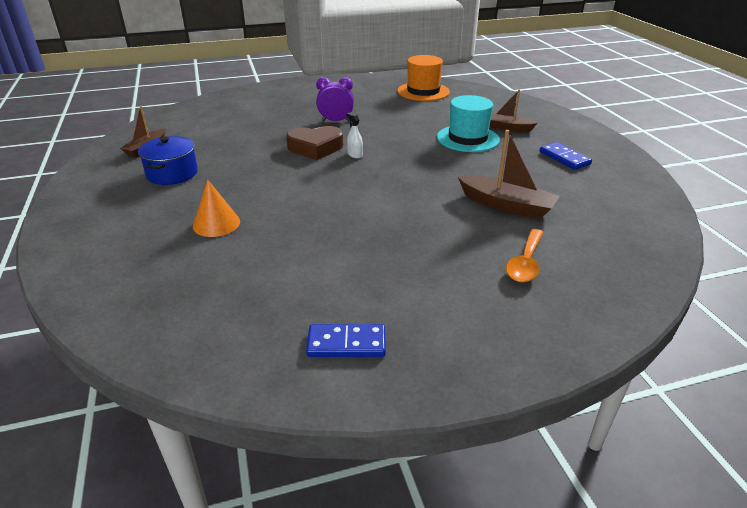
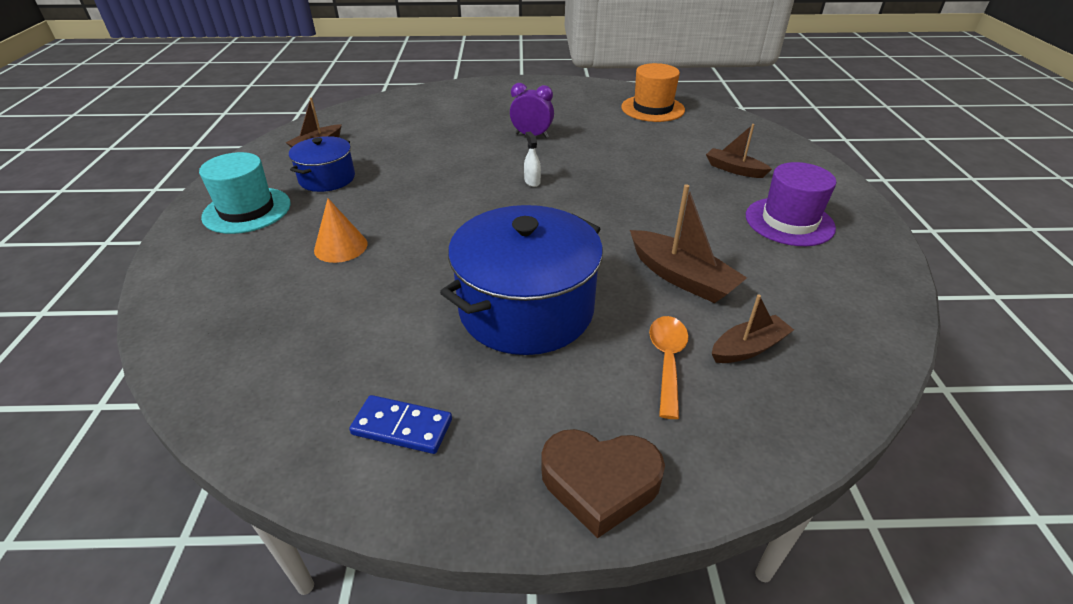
camera: 15 degrees right, 5 degrees up
brown heart [286,126,343,160] -> brown heart moved to [541,429,665,538]
turquoise hat [437,95,500,152] -> turquoise hat moved to [199,152,291,234]
orange spoon [506,229,544,282] -> orange spoon turned 150 degrees clockwise [649,316,688,419]
blue domino [540,142,592,170] -> purple hat [746,162,836,246]
none -> blue pot [440,205,603,355]
none -> brown boat [712,295,794,363]

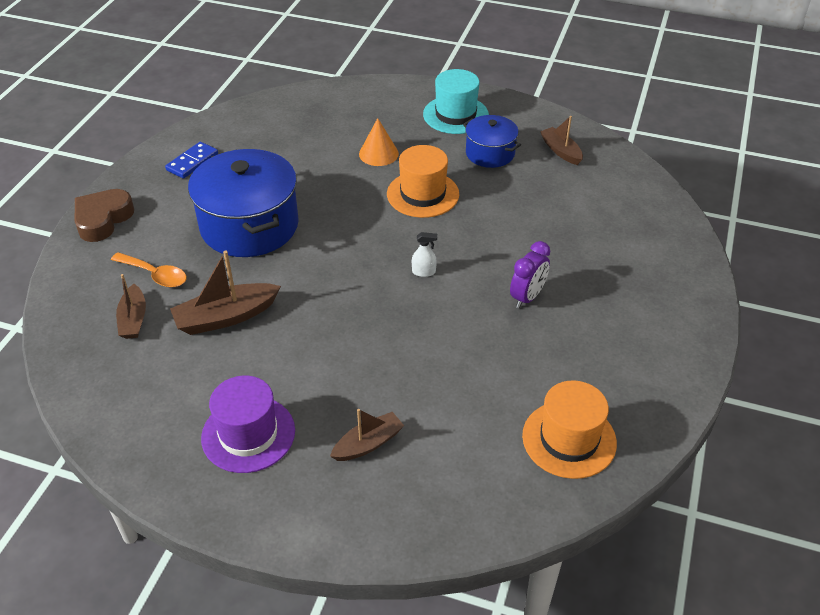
camera: 110 degrees right, 5 degrees up
none -> orange hat [387,145,459,218]

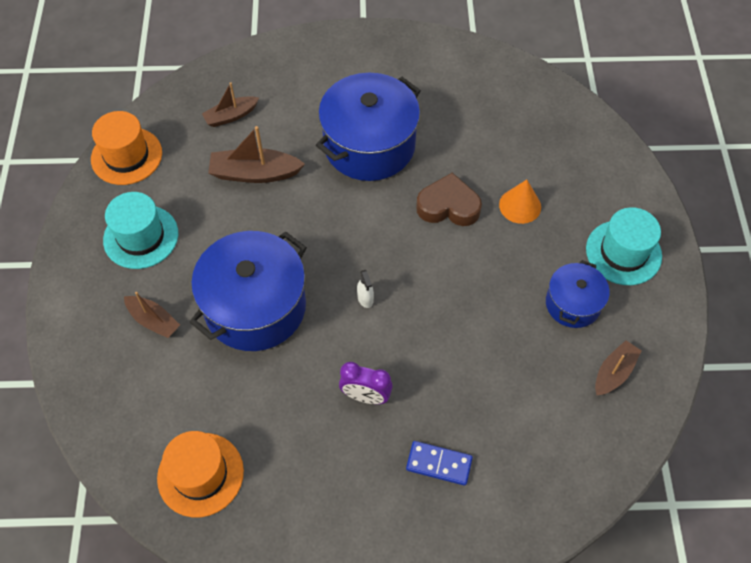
camera: 70 degrees right, 15 degrees up
brown heart [75,189,134,242] -> brown heart moved to [416,173,482,226]
orange spoon [111,252,187,287] -> none
blue domino [165,142,218,179] -> blue domino moved to [406,441,473,486]
brown boat [170,251,281,335] -> brown boat turned 45 degrees counterclockwise [208,126,305,183]
purple hat [201,376,295,473] -> turquoise hat [103,192,178,269]
orange hat [387,145,459,218] -> orange hat moved to [91,111,162,185]
none -> blue pot [190,231,307,351]

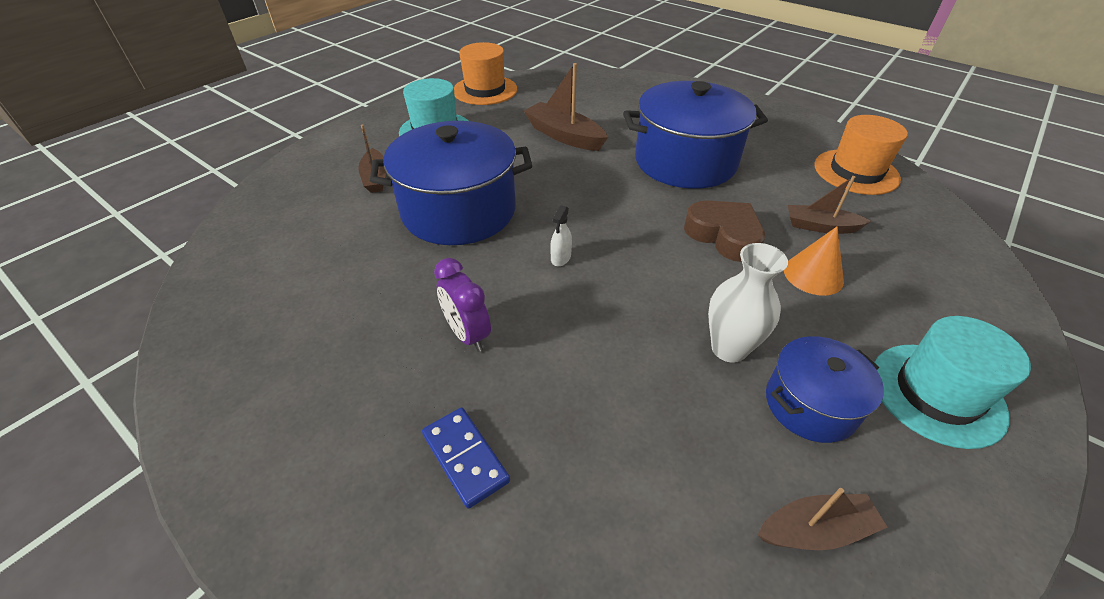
camera: 40 degrees right, 15 degrees down
orange hat [157,431,244,517] -> orange hat moved to [814,115,908,195]
brown boat [202,82,259,127] -> brown boat moved to [788,176,871,234]
none -> white vase [708,243,788,363]

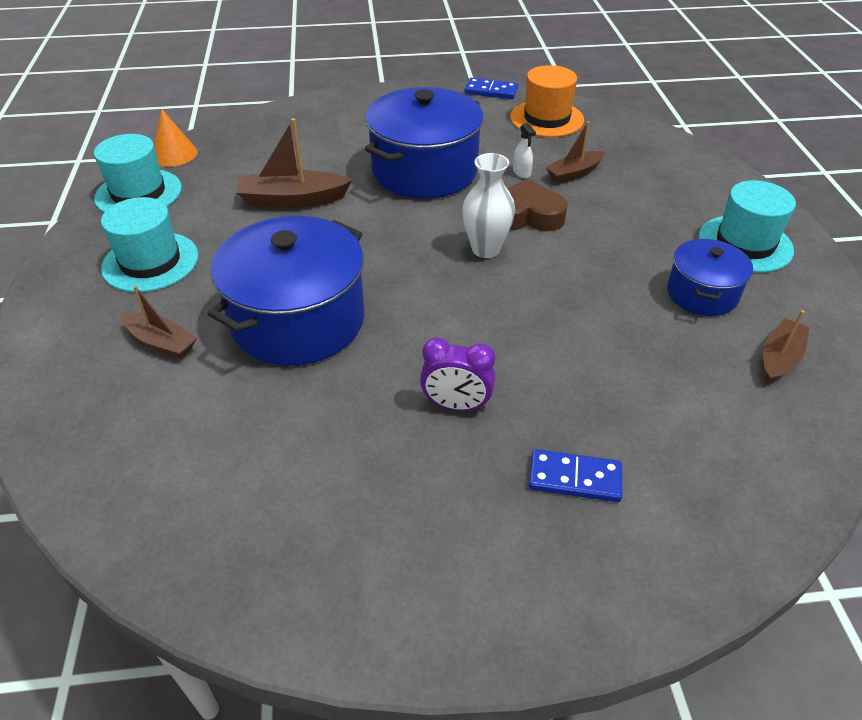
camera: 45 degrees left, 0 degrees up
orange hat [454,42,517,105] -> turquoise hat [94,134,182,213]
white spray bottle [550,205,572,266] -> white spray bottle moved to [513,123,536,178]
white vase [708,243,788,363] -> white vase moved to [462,153,515,258]
orange cone [784,226,844,296] -> orange cone moved to [154,109,198,167]
none -> blue domino [464,78,518,99]

